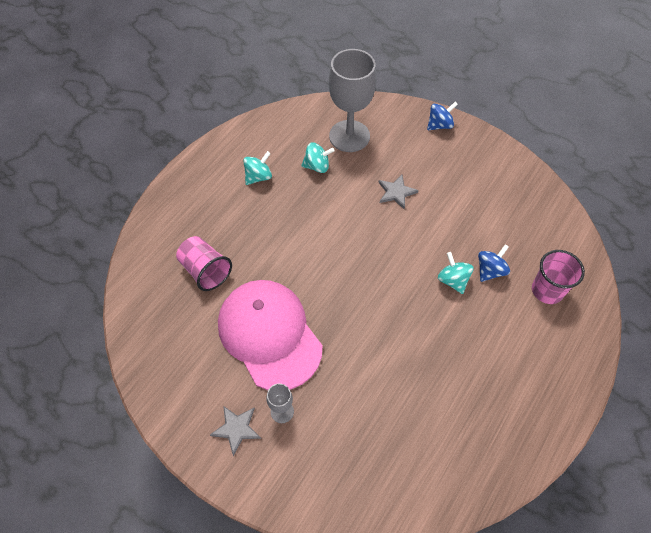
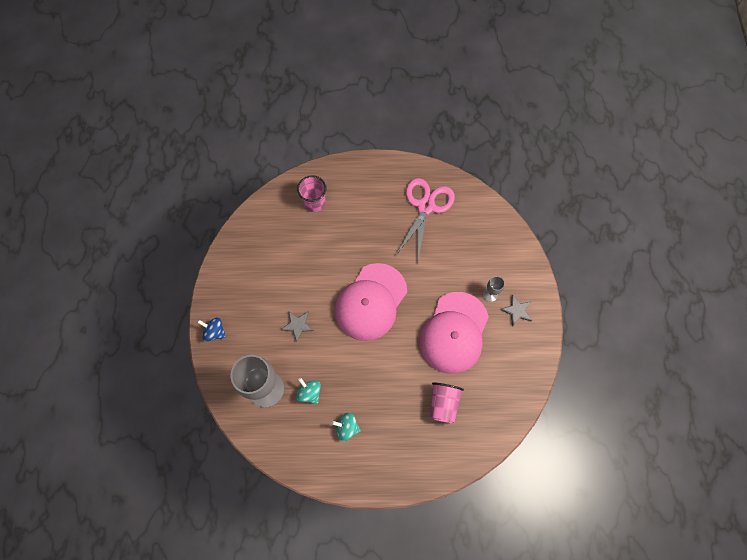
camera: 125 degrees left, 10 degrees up
turquoise spinning top [438,252,474,294] -> none
blue spinning top [478,244,510,282] -> none
none -> pink cap [335,263,407,341]
none -> pink scissors [396,178,455,259]

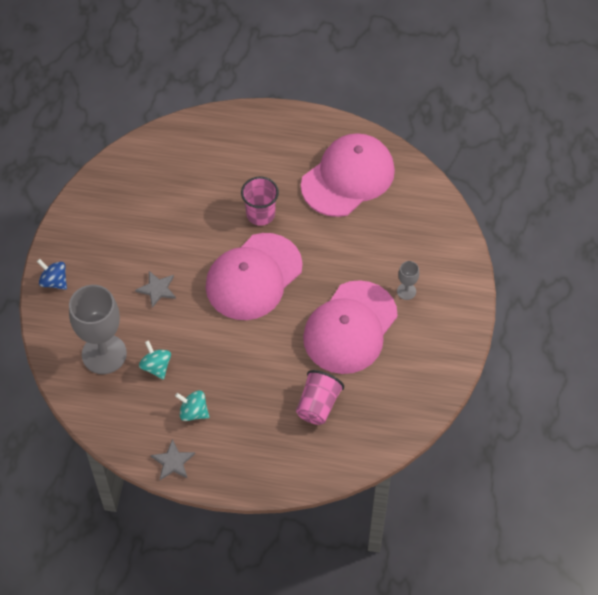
camera: 10 degrees right, 10 degrees down
pink cup [297,175,326,212] -> pink cup moved to [241,177,279,226]
pink scissors [396,178,455,259] -> pink cap [301,133,395,217]
grey star [500,294,532,326] -> grey star moved to [151,439,195,480]

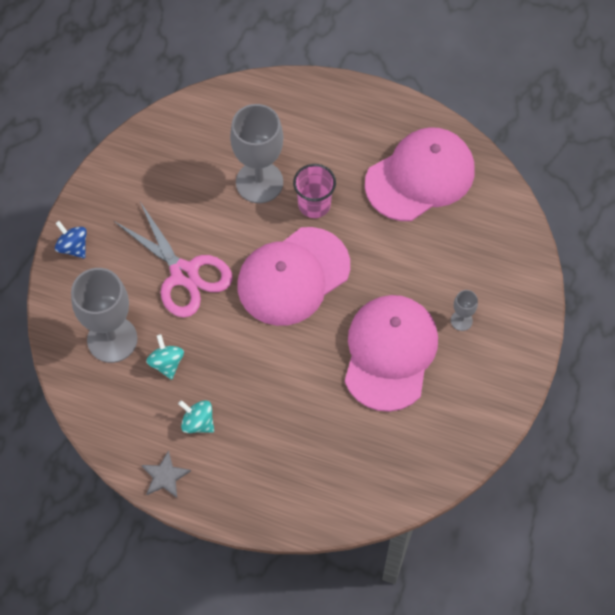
camera: 10 degrees right, 5 degrees up
grey star [135,271,176,308] -> pink scissors [114,202,233,318]
pink cup [296,370,344,425] -> none
pink cap [303,280,398,374] -> pink cap turned 150 degrees clockwise [345,295,438,412]
none -> grey goblet [230,104,283,203]

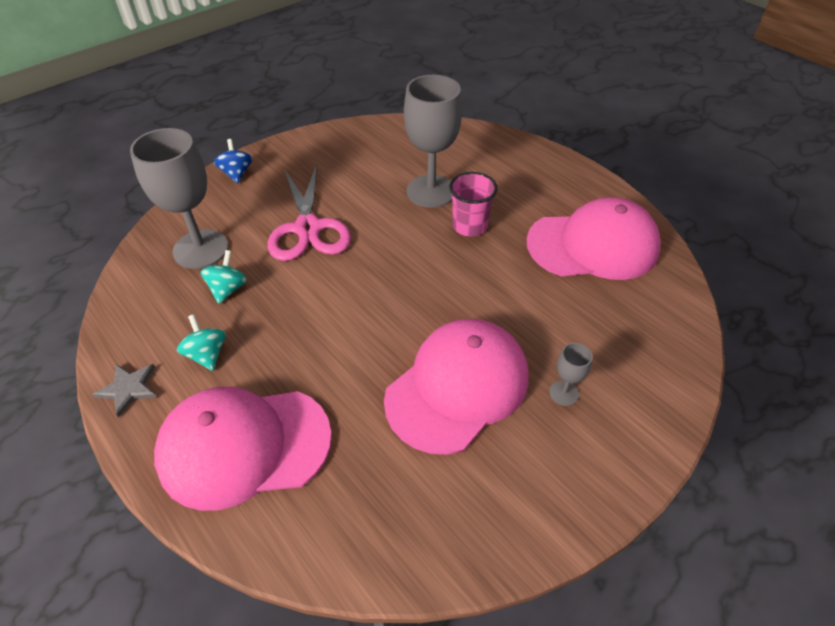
camera: 30 degrees right, 15 degrees down
pink cap [237,227,350,326] -> pink cap moved to [154,387,332,511]

